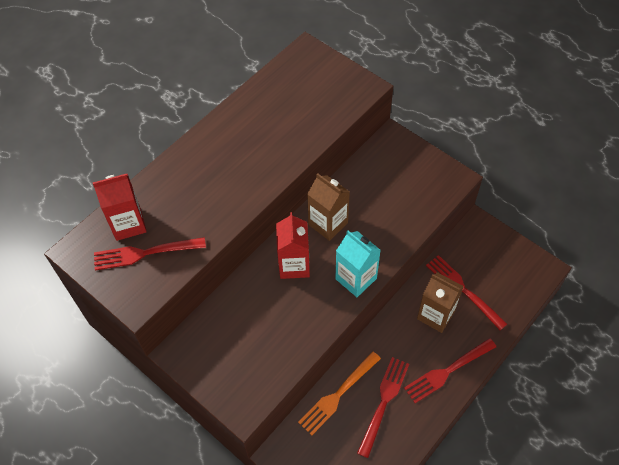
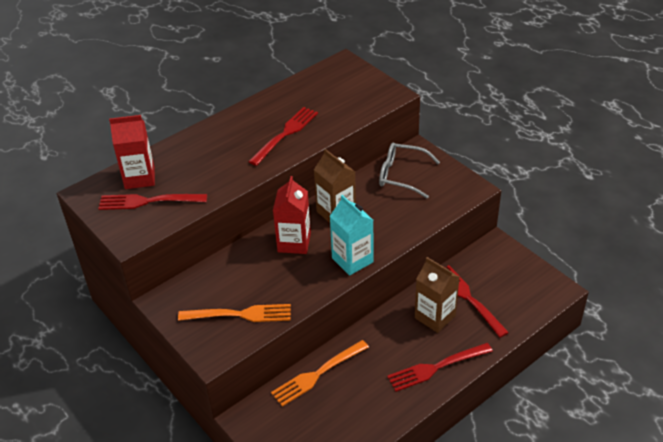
camera: 10 degrees right, 15 degrees down
red fork [357,357,409,458] -> red fork moved to [248,107,318,166]
none -> orange fork [178,304,291,322]
none -> grey glasses [379,143,440,199]

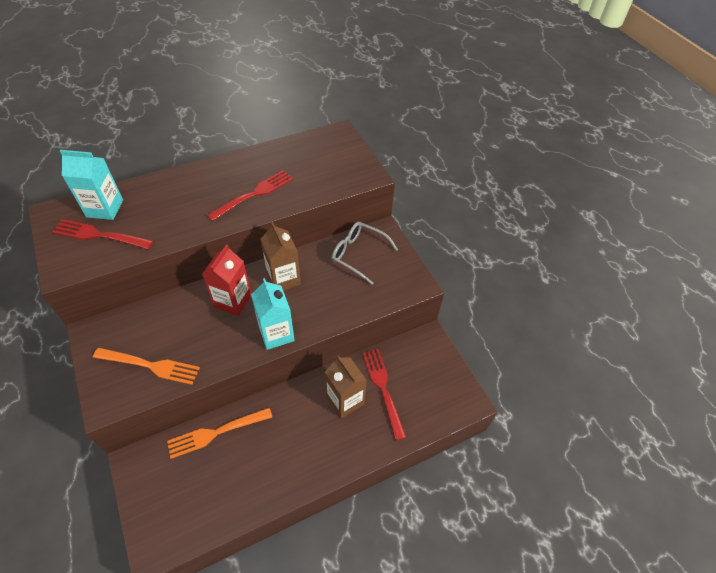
camera: 10 degrees right, 10 degrees up
red carton [109,115,155,189] -> turquoise carton [60,150,123,220]
red fork [387,343,493,392] -> none

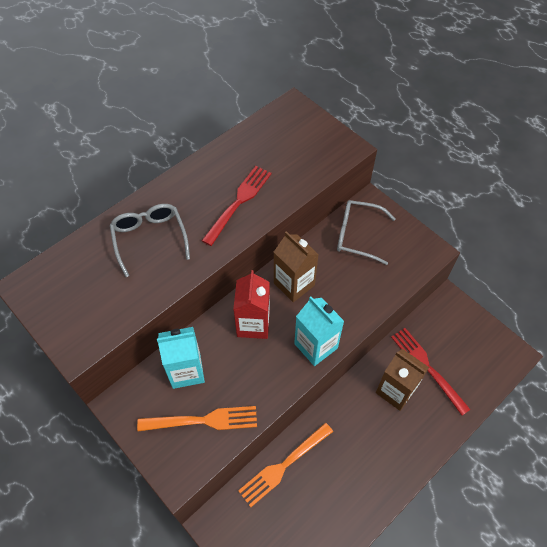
camera: 15 degrees left, 5 degrees up
red fork [52,219,153,249] -> none
turquoise carton [60,150,123,220] -> turquoise carton moved to [157,327,205,389]
none -> grey glasses [110,204,190,277]

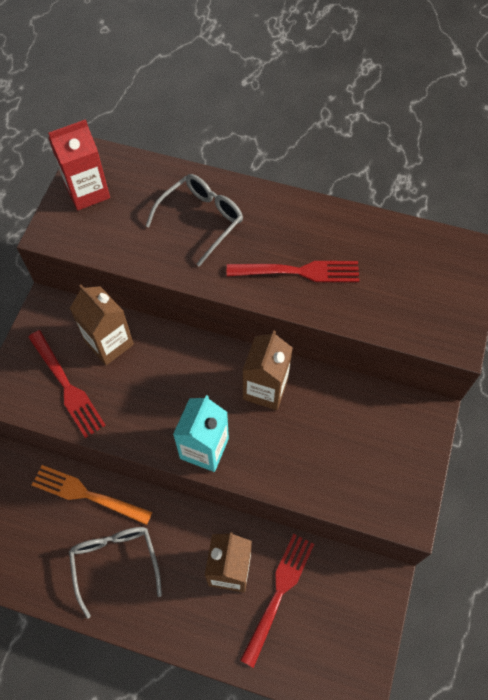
camera: 60 degrees right, 5 degrees up
orange fork [137,406,257,431] -> red fork [28,330,106,438]
turquoise carton [157,327,205,389] -> brown carton [70,285,134,365]
red carton [233,270,270,339] -> red carton moved to [48,119,110,211]
grey glasses [337,200,395,265] -> grey glasses moved to [69,527,162,619]

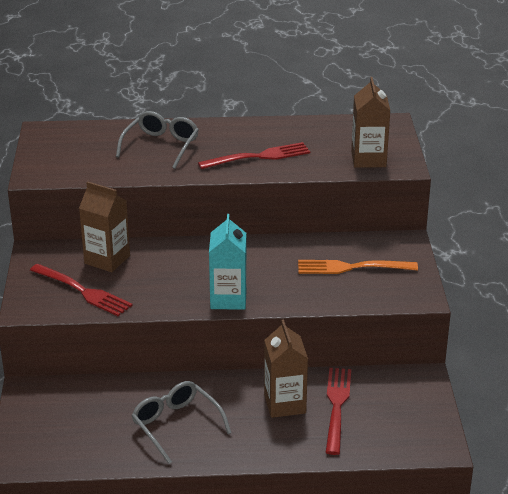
camera: 20 degrees left, 30 degrees down
orange fork [32,465,152,525] -> orange fork moved to [298,260,418,274]
red carton [48,119,110,211] -> none
brown carton [242,331,293,410] -> brown carton moved to [351,77,390,168]

